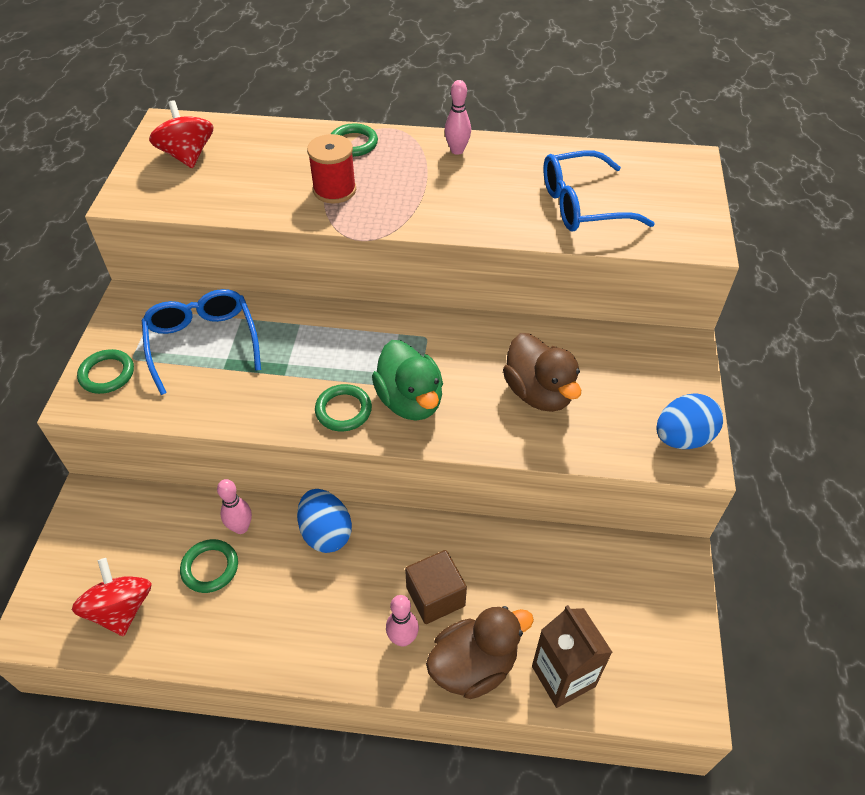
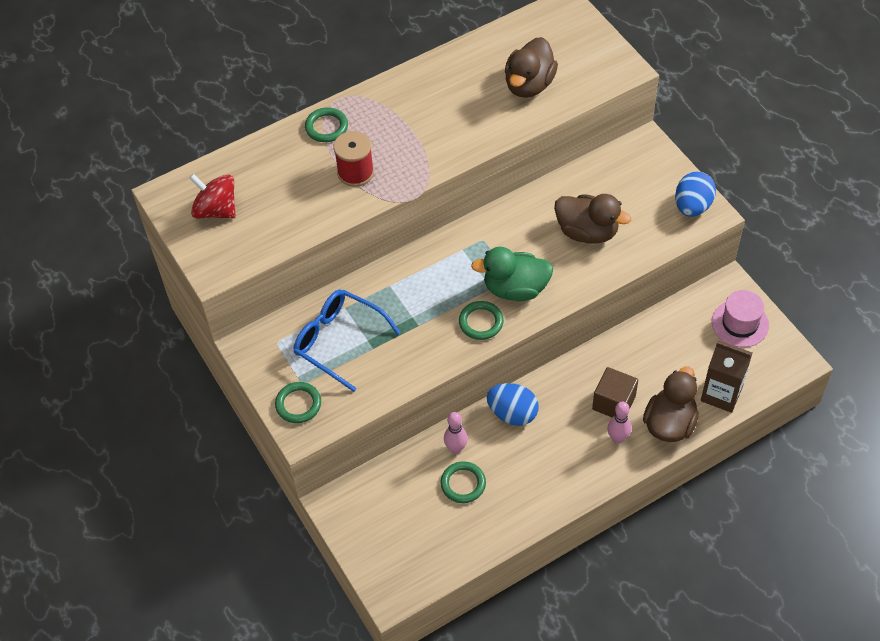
camera: 35 degrees left, 5 degrees up
red spinning top [72,558,152,636] -> none
green duck [372,340,443,420] -> green duck turned 150 degrees clockwise [471,247,553,301]
pink bowling pin [444,80,471,155] -> none
blue glasses [543,150,655,231] -> brown duck [505,37,558,98]
none -> pink hat [712,290,769,347]

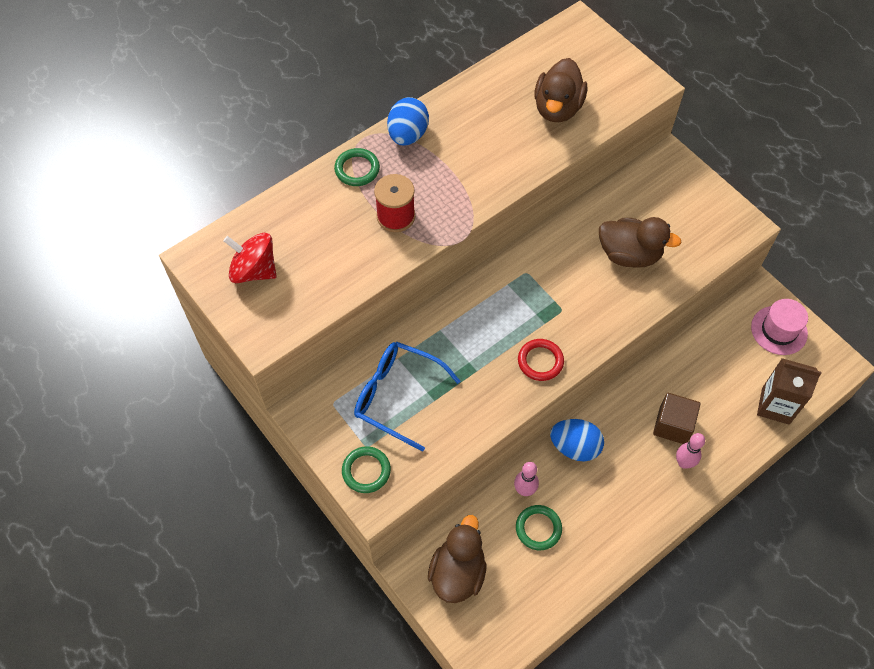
camera: 10 degrees left, 5 degrees up
green ring [459,301,504,340] -> red ring [518,339,564,381]
green duck [471,247,553,301] -> none
brown duck [643,366,699,442] -> brown duck moved to [428,515,486,603]
blue egg [675,171,716,217] -> blue egg moved to [387,97,429,145]

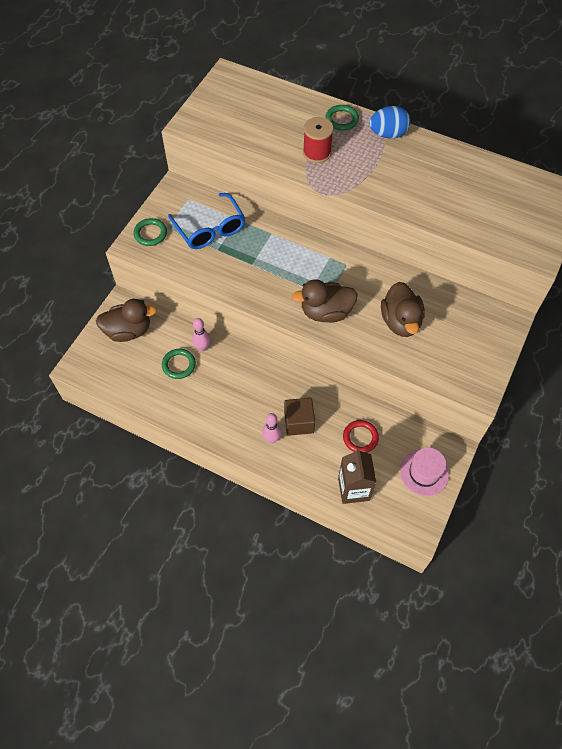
camera: 65 degrees right, 0 degrees up
red spinning top [223,233,276,283] -> none
blue glasses [354,342,460,452] -> blue glasses turned 150 degrees clockwise [168,193,245,249]
red ring [518,339,564,381] -> red ring moved to [343,420,379,453]
brown duck [534,58,587,122] -> brown duck moved to [292,279,358,323]
blue egg [550,419,604,461] -> none

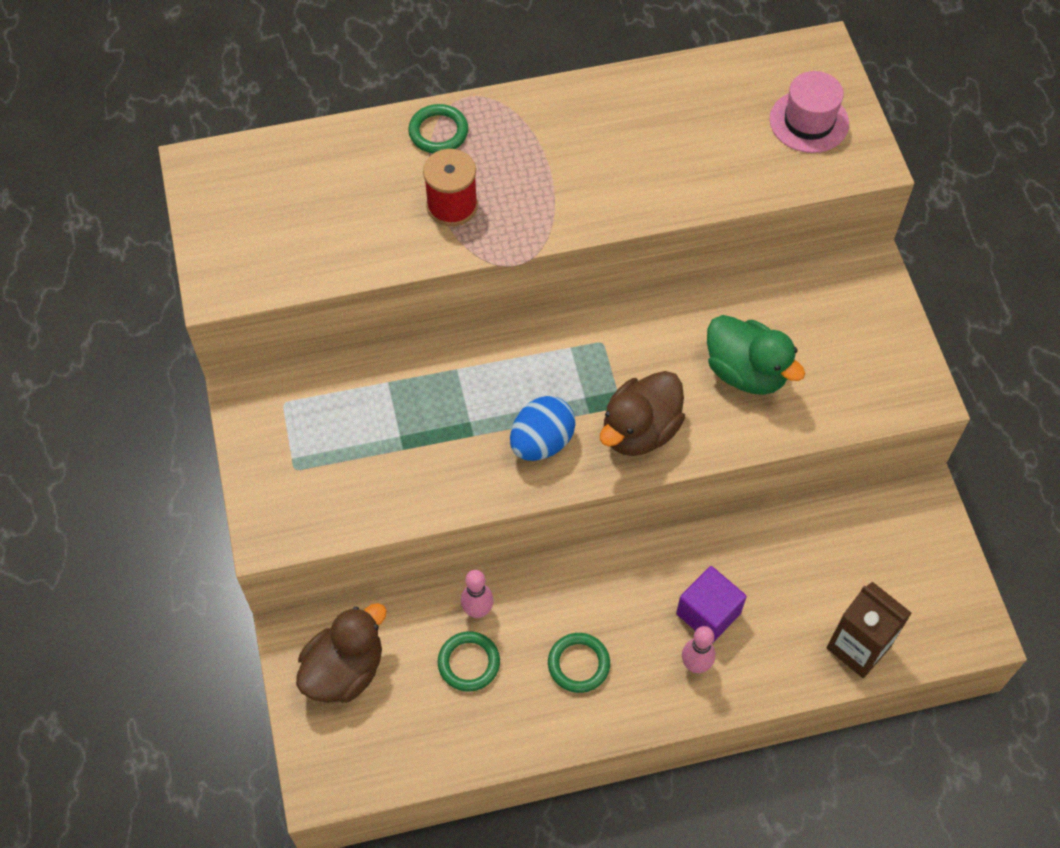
camera: 40 degrees left, 0 degrees up
green ring [133,218,167,246] -> green ring moved to [548,633,610,693]
blue glasses [168,193,245,249] -> none
brown cube [284,398,315,436] -> purple cube [676,566,747,642]
red ring [343,420,379,453] -> none
blue egg [369,106,411,139] -> blue egg moved to [510,396,576,461]
brown duck [381,282,425,337] -> green duck [707,315,805,395]
pink hat [400,447,449,496] -> pink hat moved to [770,71,849,153]

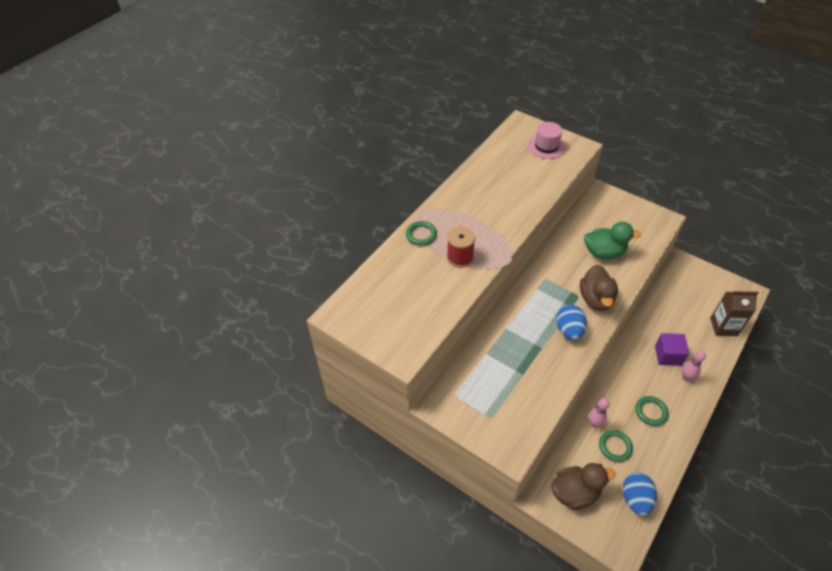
camera: 40 degrees left, 10 degrees down
brown duck [296,603,387,703] -> brown duck turned 75 degrees clockwise [551,463,616,510]
none -> blue egg [623,472,657,516]

